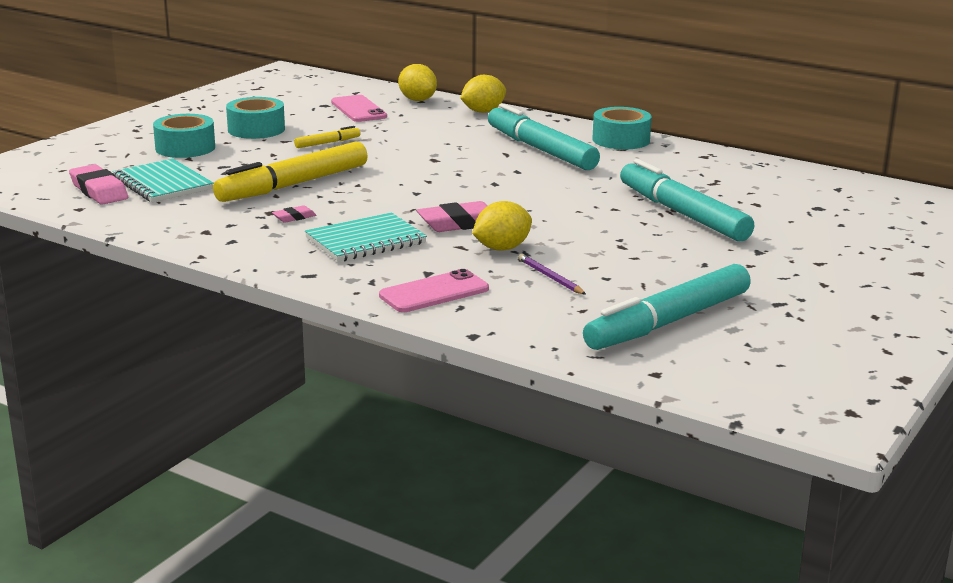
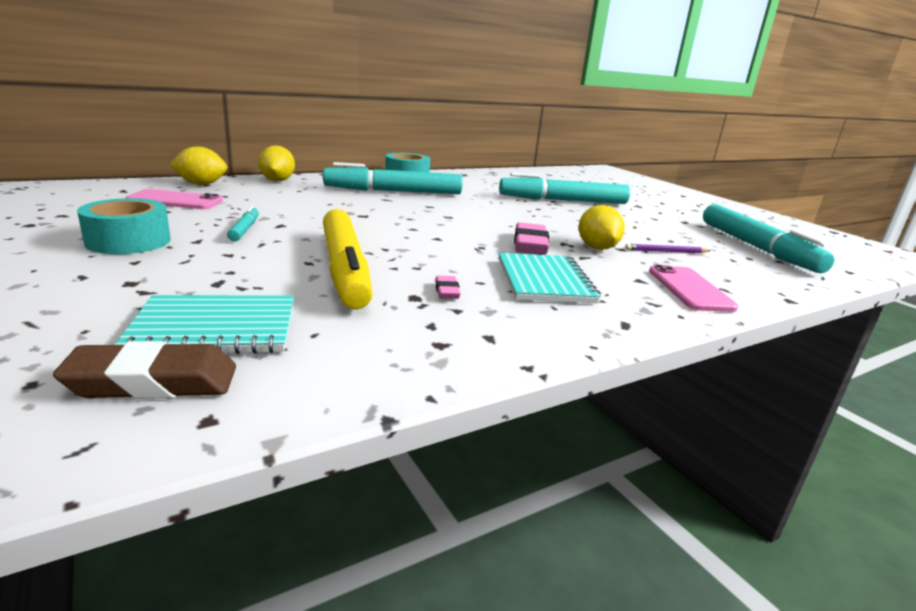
camera: 65 degrees left, 0 degrees up
pink eraser [69,164,128,205] -> brown eraser [53,341,236,399]
turquoise tape [153,114,215,158] -> none
yellow marker [294,126,361,148] -> turquoise marker [227,206,259,242]

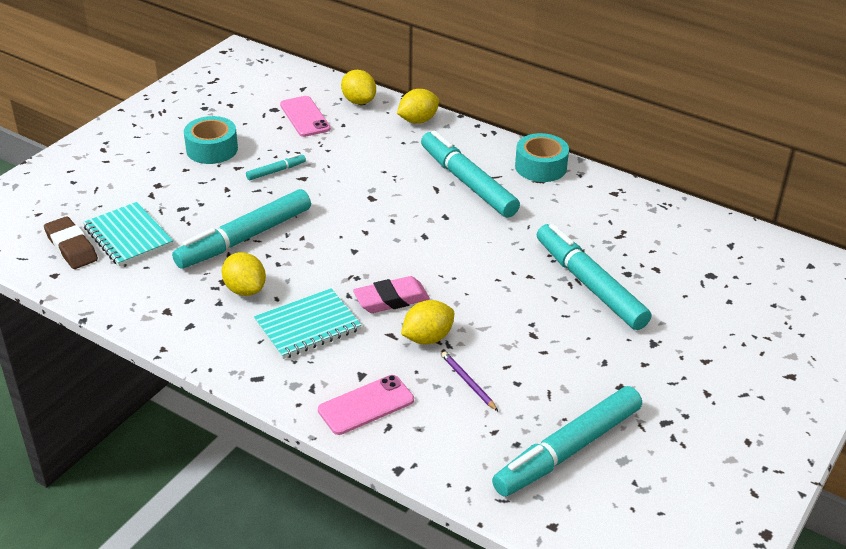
camera: 65 degrees right, 15 degrees up
yellow marker [323,209,373,310] -> turquoise marker [172,189,311,269]
pink eraser [435,276,461,299] -> yellow lemon [222,252,266,296]

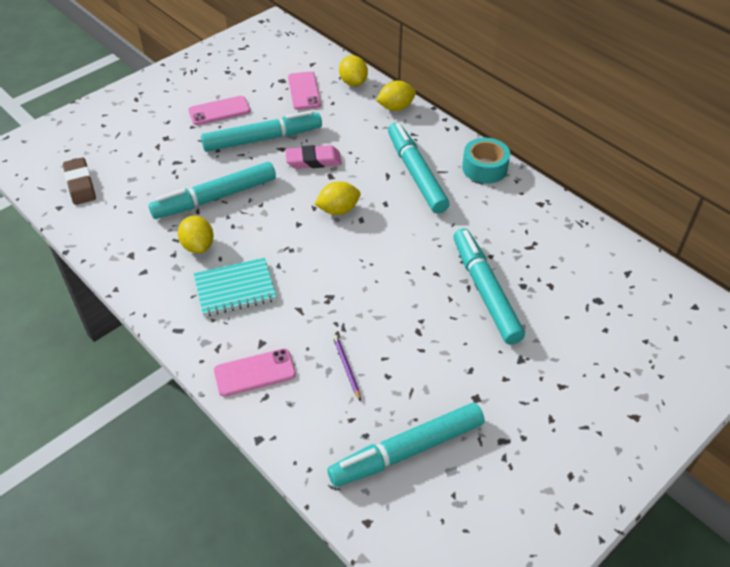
camera: 15 degrees right, 10 degrees up
turquoise notebook [83,202,173,267] -> none
turquoise tape [184,116,238,164] -> pink phone [188,96,250,125]
turquoise marker [246,154,306,180] -> turquoise marker [201,110,322,152], size x2.28
pink eraser [353,276,430,313] -> pink eraser moved to [285,145,342,169]
yellow lemon [401,300,454,344] -> yellow lemon moved to [315,181,360,215]

